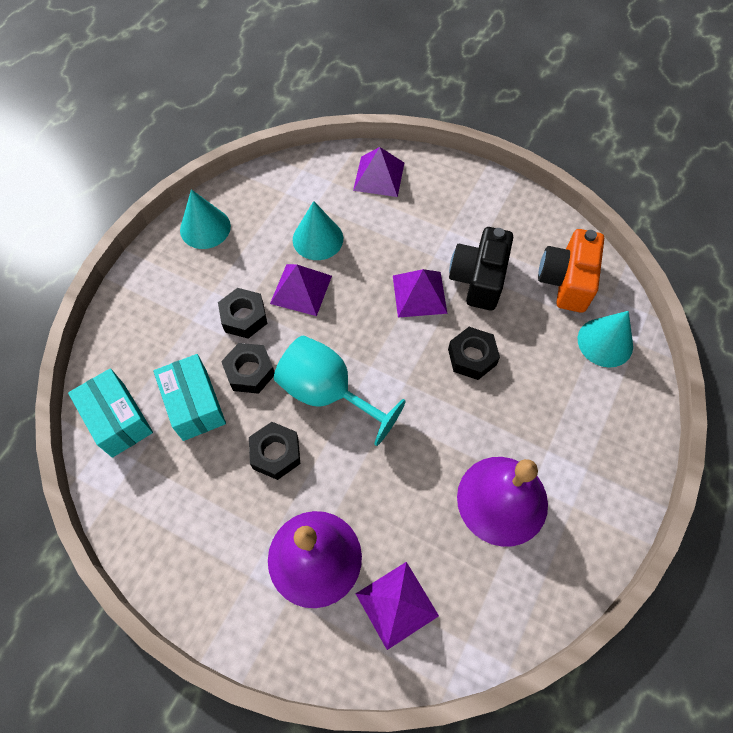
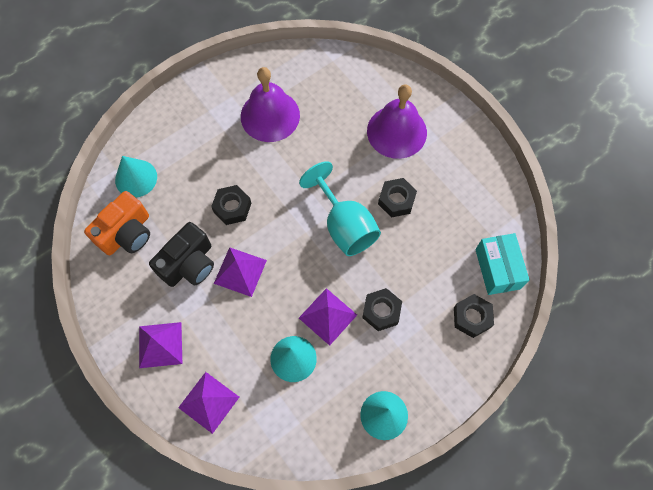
camera: 155 degrees left, 5 degrees up
turquoise box [153,354,226,441] -> none
black nut [221,343,275,394] -> black nut moved to [454,294,494,338]
purple pyramid [356,562,439,650] -> purple pyramid moved to [139,322,182,368]

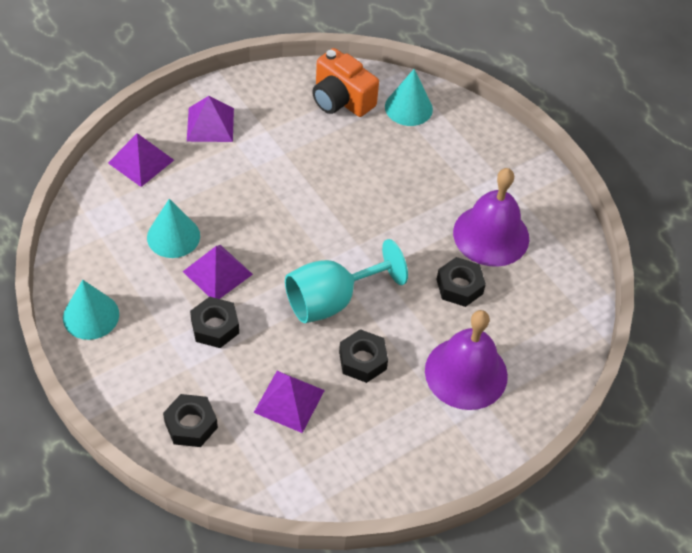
camera: 90 degrees right, 15 degrees down
black camera [149,222,214,287] -> none
black nut [211,185,252,225] -> black nut moved to [437,257,486,307]
purple pyramid [214,247,267,297] -> purple pyramid moved to [254,371,325,433]
turquoise box [475,233,530,295] -> none

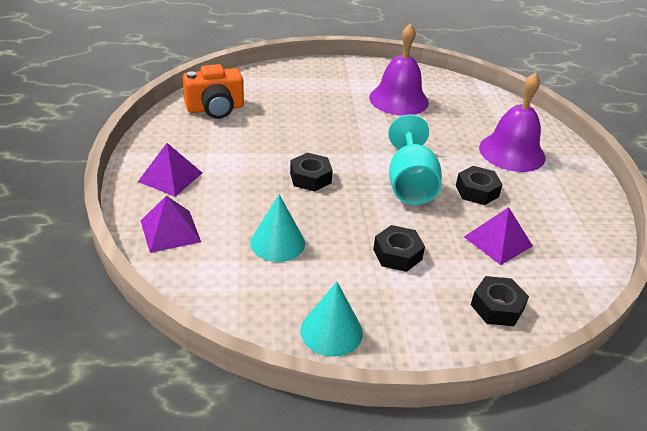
camera: 60 degrees left, 15 degrees down
purple pyramid [183,245,253,299] -> none
turquoise cone [385,69,433,126] -> none
black nut [437,257,486,307] -> black nut moved to [290,153,333,191]

